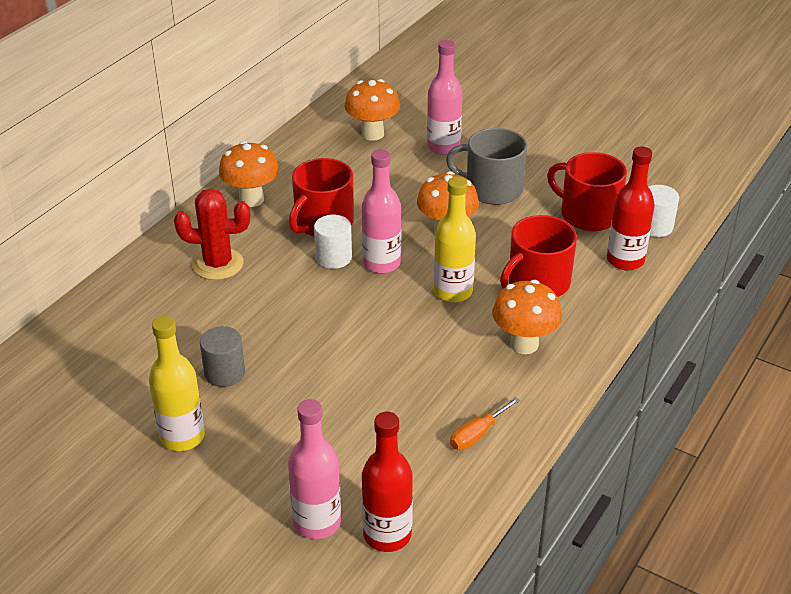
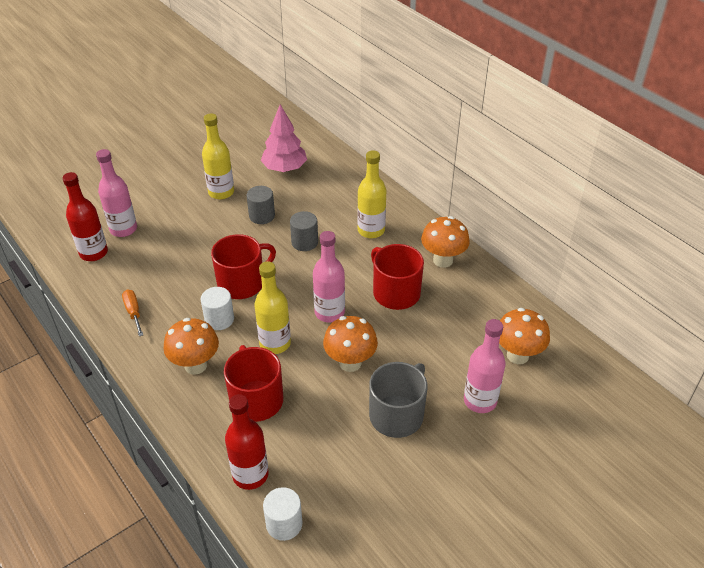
camera: 110 degrees right, 5 degrees up
red cactus [174,188,250,280] -> yellow bottle [357,150,386,238]
white cylinder [314,215,352,269] -> white cylinder moved to [201,287,234,330]
red mug [547,152,627,231] -> red mug moved to [211,234,276,299]
none -> pink tree [261,105,307,172]
none -> grey cylinder [290,211,318,251]

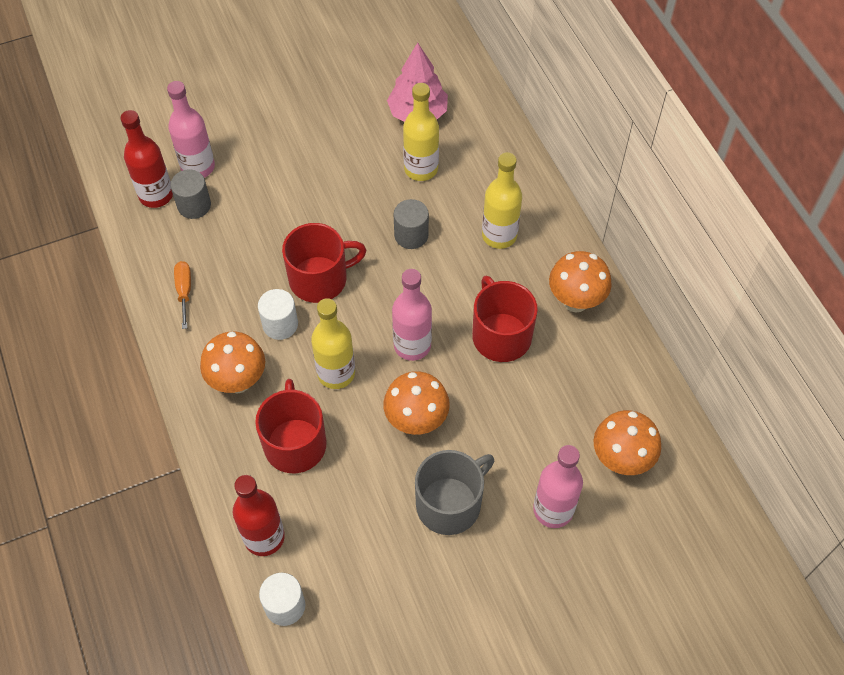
camera: 15 degrees right, 15 degrees up
yellow bottle [202,114,234,200] -> yellow bottle moved to [403,83,439,181]
grey cylinder [247,186,275,224] -> grey cylinder moved to [170,169,211,219]

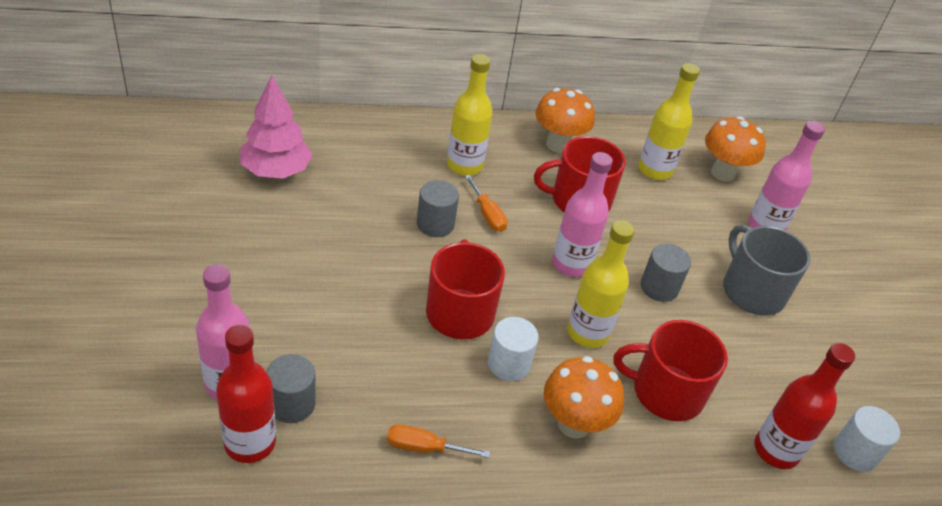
camera: 80 degrees left, 15 degrees down
orange mushroom [383,371,450,435] -> grey cylinder [641,244,691,302]
yellow bottle [403,83,439,181] -> yellow bottle moved to [638,63,700,180]
none -> orange screwdriver [465,175,507,232]

